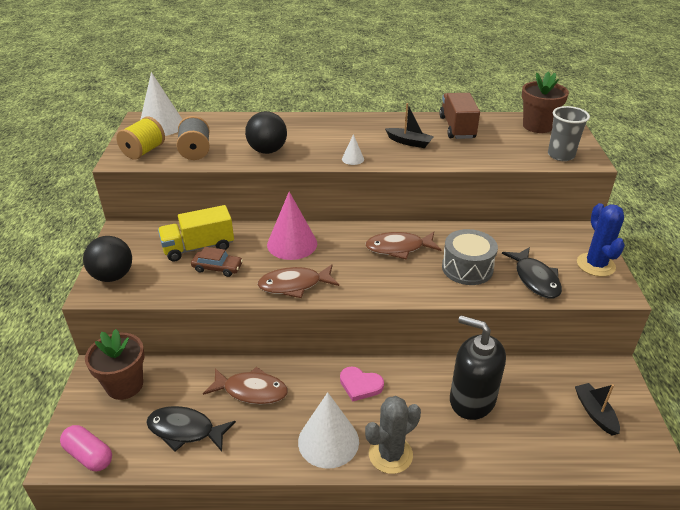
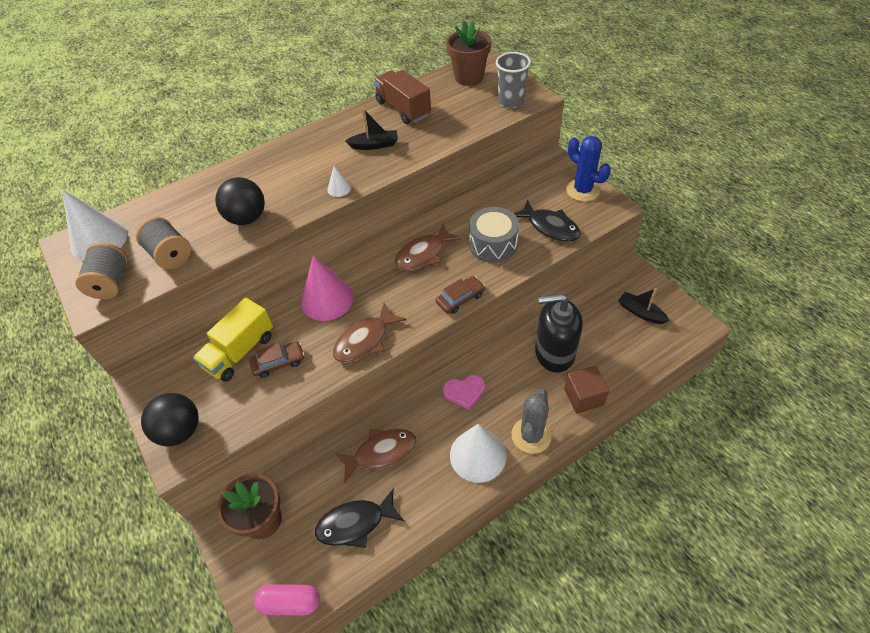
camera: 30 degrees left, 15 degrees up
yellow spool [116,116,165,160] -> grey spool [75,242,128,299]
none -> brown car [436,276,485,314]
none -> brown cube [564,366,609,414]

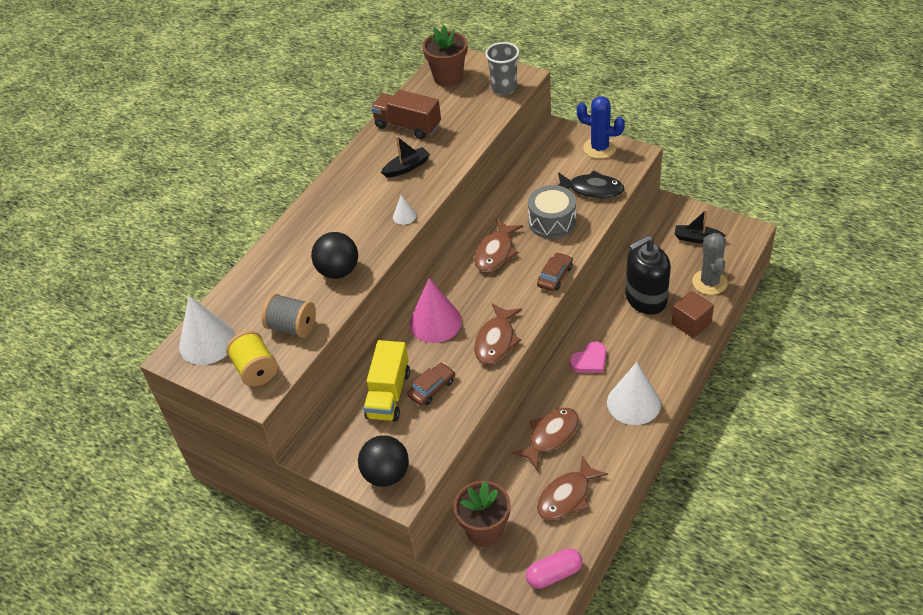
camera: 25 degrees left, 5 degrees down
grey spool [75,242,128,299] -> yellow spool [226,331,278,387]
black fish [315,488,404,548] -> brown fish [537,456,608,520]
grey cactus [511,389,552,454] -> grey cactus moved to [692,233,728,295]

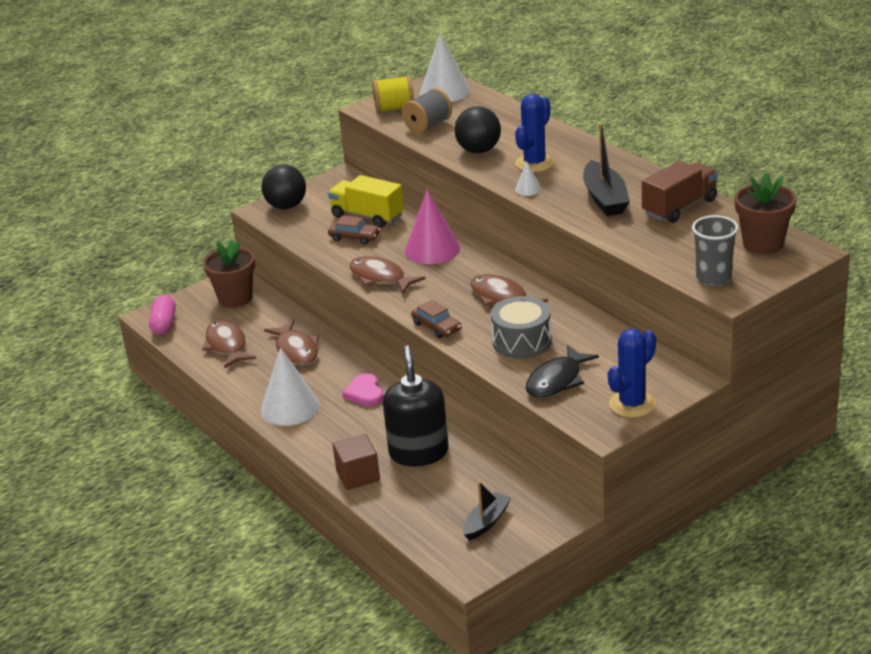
camera: 110 degrees right, 15 degrees down
black boat [381,136,430,178] -> black boat [583,123,630,216], size x1.55
brown car [407,363,455,406] -> brown car turned 45 degrees counterclockwise [328,215,380,245]
grey cactus [692,233,728,295] -> none
none -> blue cactus [515,94,555,172]

